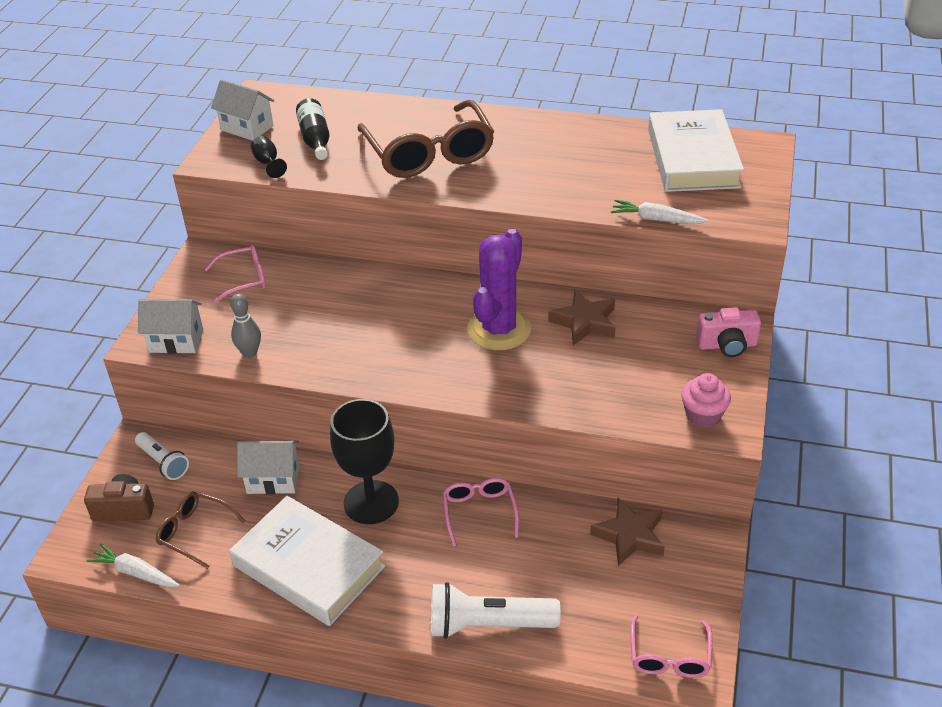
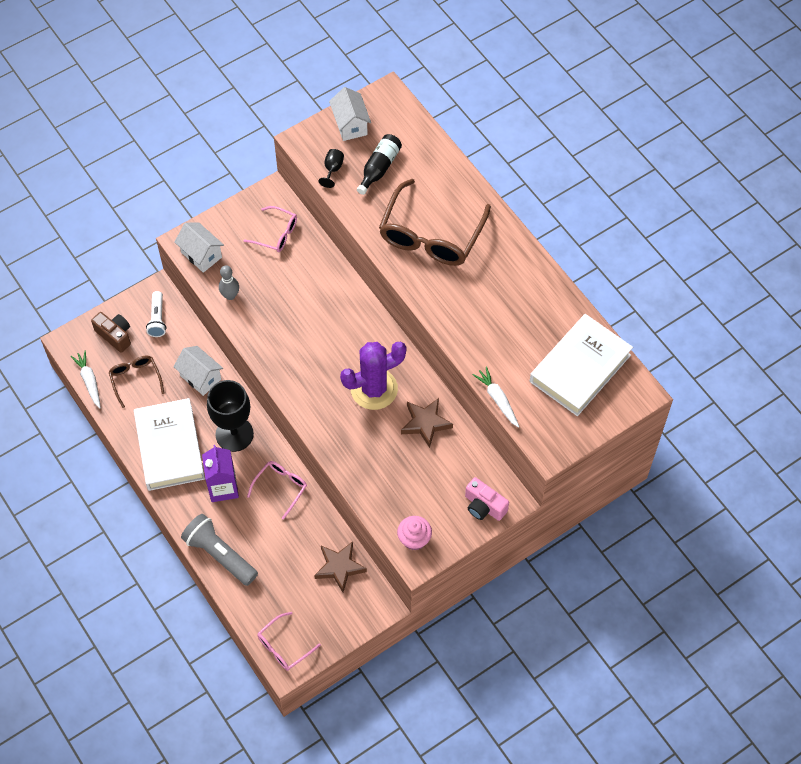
camera: 40 degrees right, 20 degrees up
white flashlight [431,582,561,639] -> grey flashlight [181,514,258,586]
none -> purple carton [202,445,239,502]

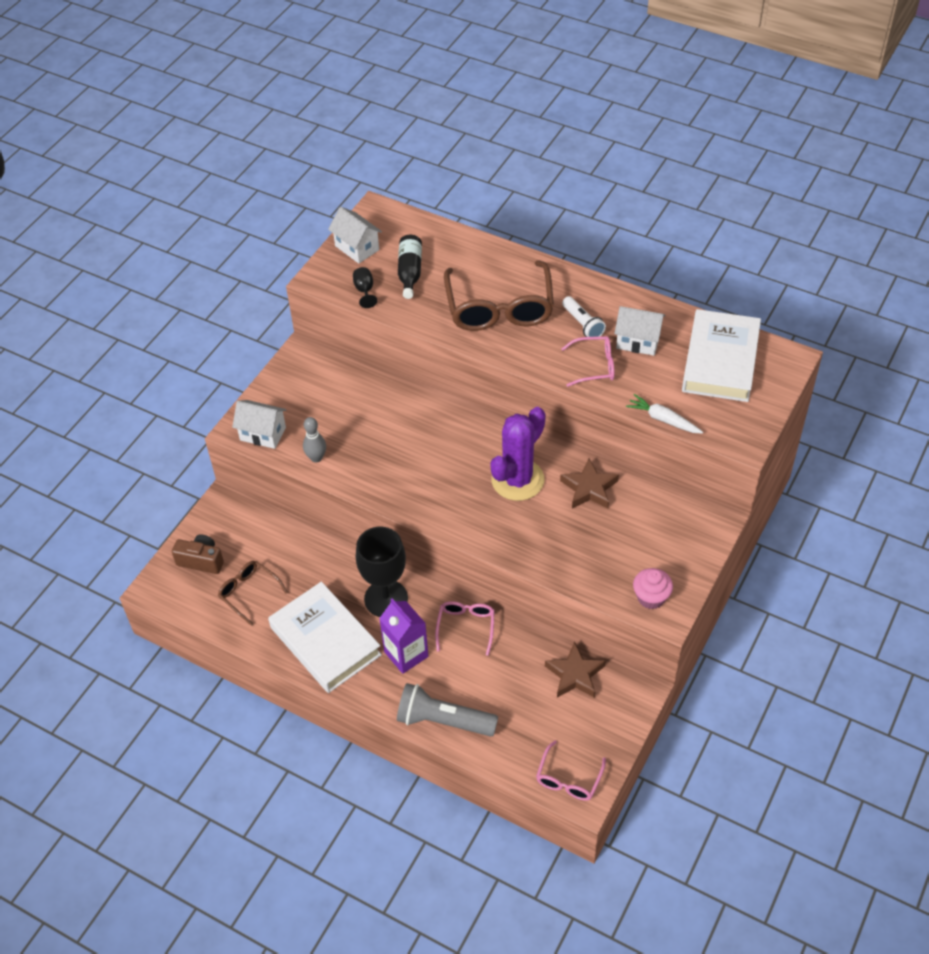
camera: 25 degrees left, 10 degrees down
white carrot [71,351,101,409] -> none
white flashlight [146,291,166,337] -> white flashlight moved to [562,296,606,337]
white house [174,346,223,396] -> white house moved to [614,306,665,356]
pink glasses [243,206,297,252] -> pink glasses moved to [561,336,615,387]
pink camera [465,477,509,521] -> none

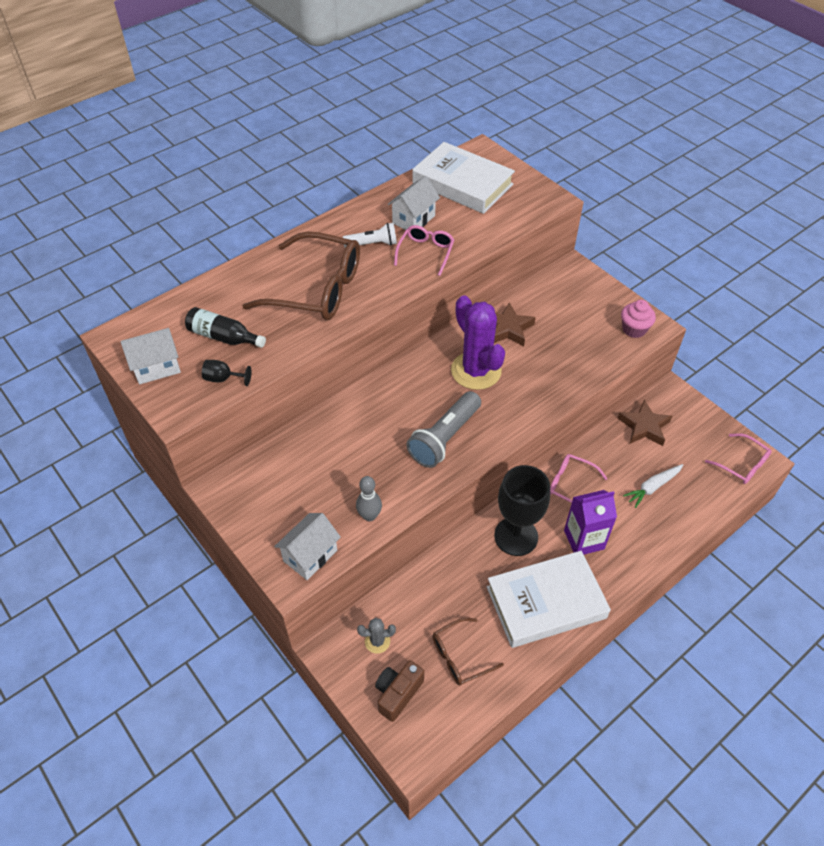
camera: 70 degrees left, 0 degrees up
grey flashlight [397,683,498,737] -> grey flashlight moved to [407,391,481,468]
white carrot [626,394,703,434] -> white carrot moved to [623,464,683,508]
none -> grey cactus [357,618,396,654]

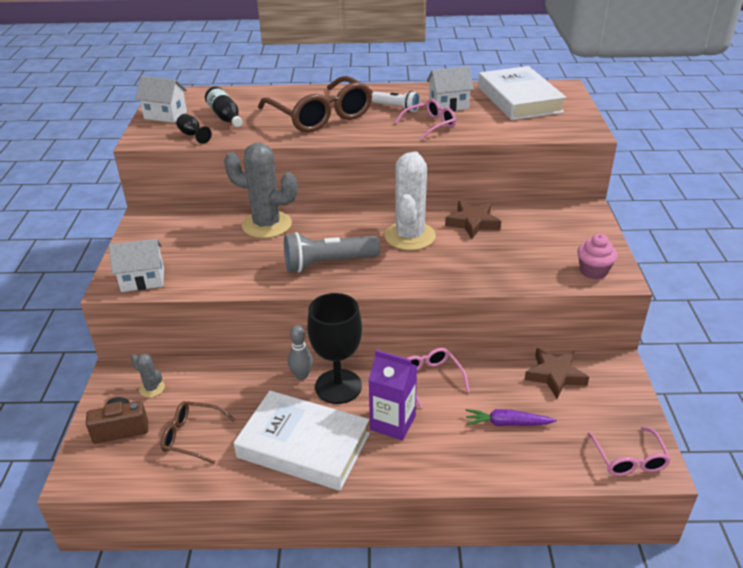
camera: 40 degrees right, 15 degrees down
grey bowling pin [356,476,382,521] -> grey bowling pin moved to [288,325,313,380]
purple cactus [451,295,505,390] -> white cactus [384,151,436,250]
white carrot [623,464,683,508] -> purple carrot [465,409,557,426]
none -> grey cactus [224,142,297,238]

